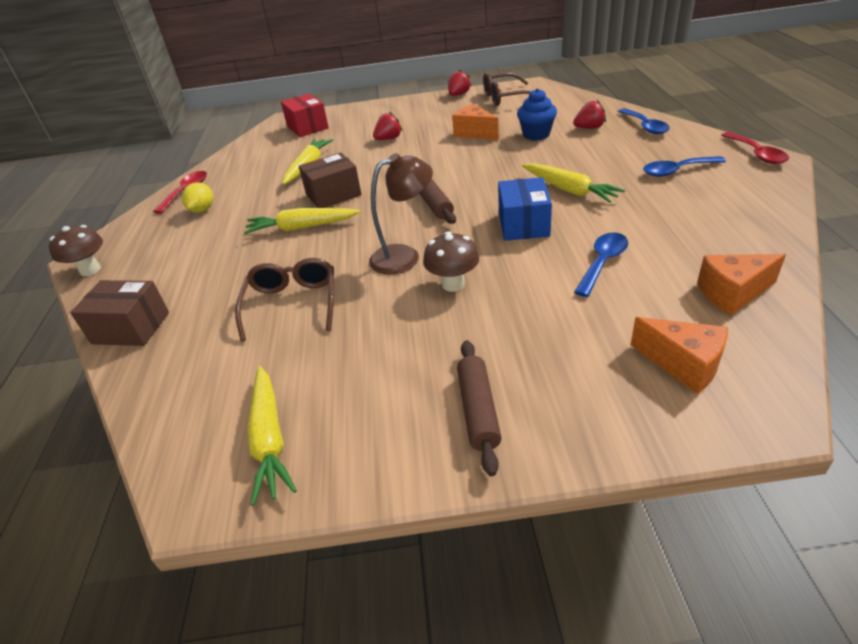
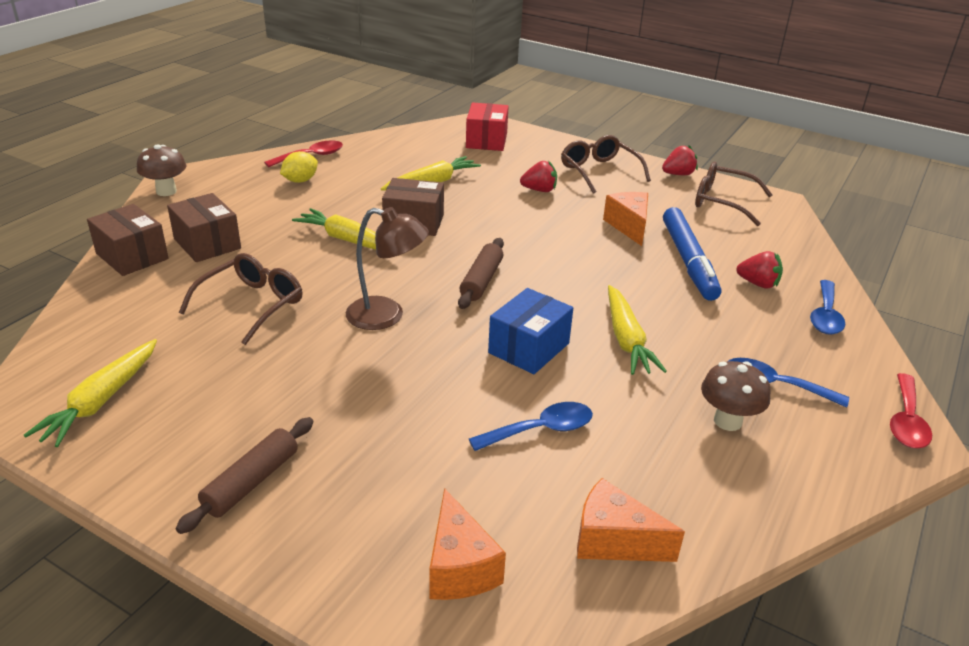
camera: 30 degrees right, 5 degrees down
brown mushroom [423,232,479,292] -> brown mushroom moved to [701,361,771,431]
blue cupcake [517,88,557,141] -> blue marker [663,207,721,301]
none -> brown box [167,193,241,262]
none -> brown glasses [561,135,651,194]

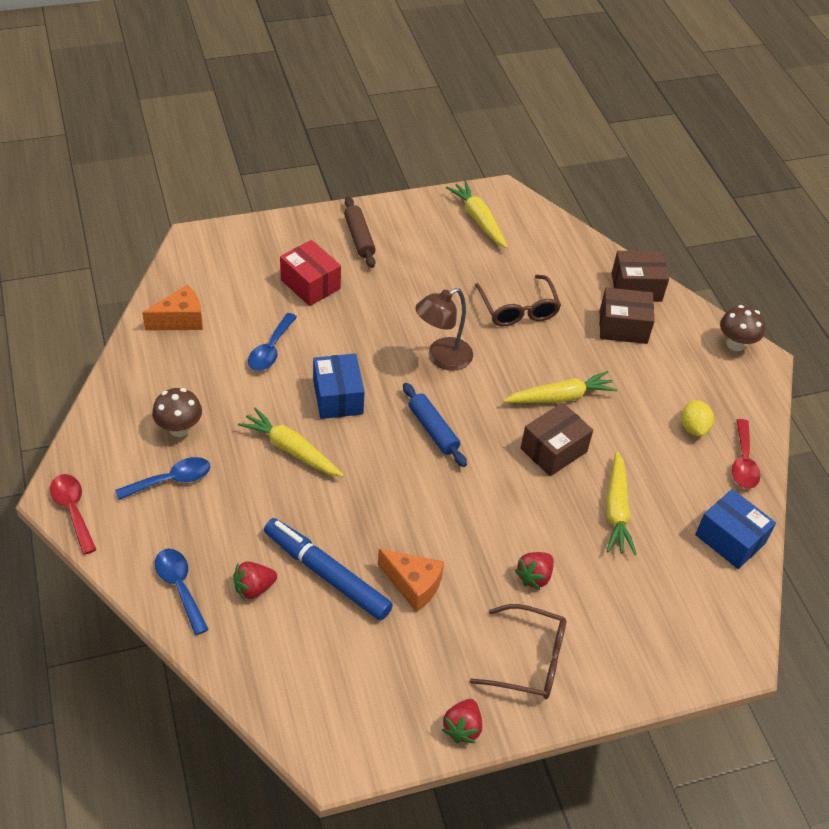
camera: 130 degrees right, 15 degrees up
orange cheese [430,488,506,600] -> none
brown rolling pin [458,238,504,309] -> blue rolling pin [403,383,467,467]
red box [466,102,509,151] -> red box moved to [280,240,341,306]
brown glasses [695,162,773,226] -> none
none -> blue box [695,489,776,569]

